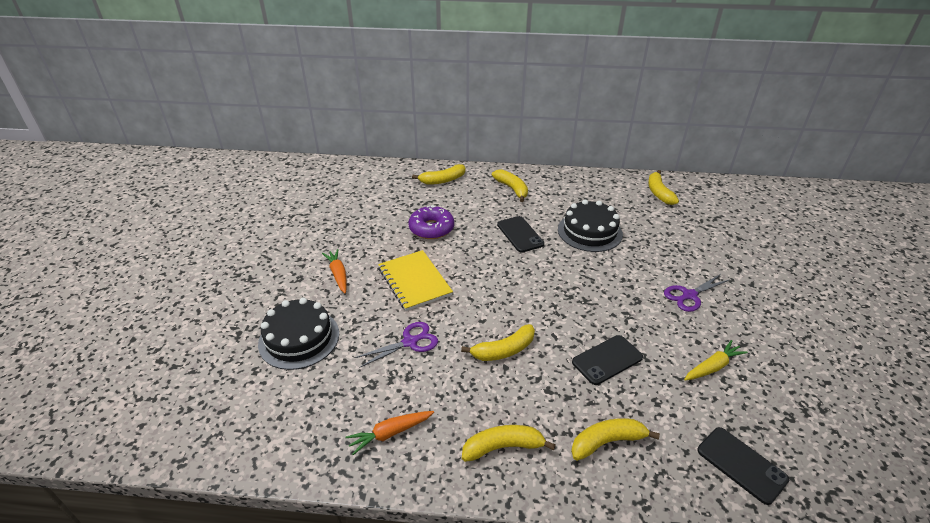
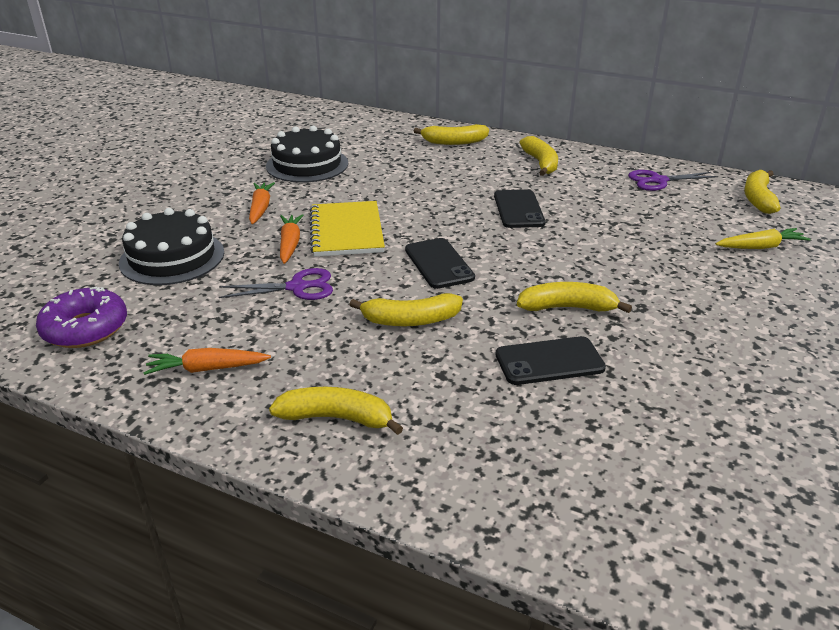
camera: 20 degrees right, 5 degrees down
purple donut [408,205,454,239] -> purple donut moved to [36,287,127,348]
black cake [558,200,623,252] -> black cake moved to [266,126,348,183]
yellow banana [571,418,660,461] -> yellow banana moved to [517,282,632,313]
purple scissors [664,274,729,312] -> purple scissors moved to [628,170,718,191]
yellow carrot [684,340,748,381] -> yellow carrot moved to [716,228,811,249]
black phone [697,427,789,505] -> black phone moved to [405,238,475,289]
none -> orange carrot [280,214,303,264]

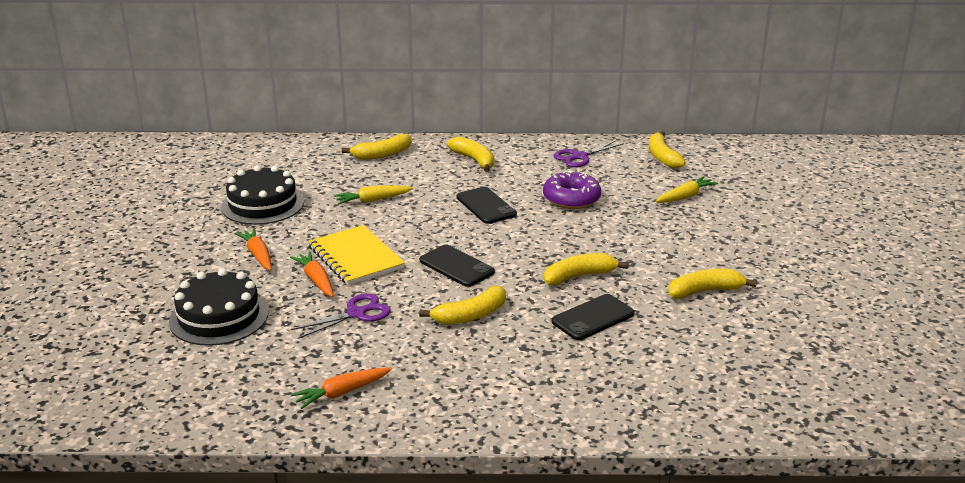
camera: 25 degrees left, 5 degrees down
purple donut [36,287,127,348] -> purple donut moved to [543,171,601,209]
yellow banana [269,387,403,435] -> yellow banana moved to [668,269,757,299]
none -> yellow carrot [334,185,413,204]

